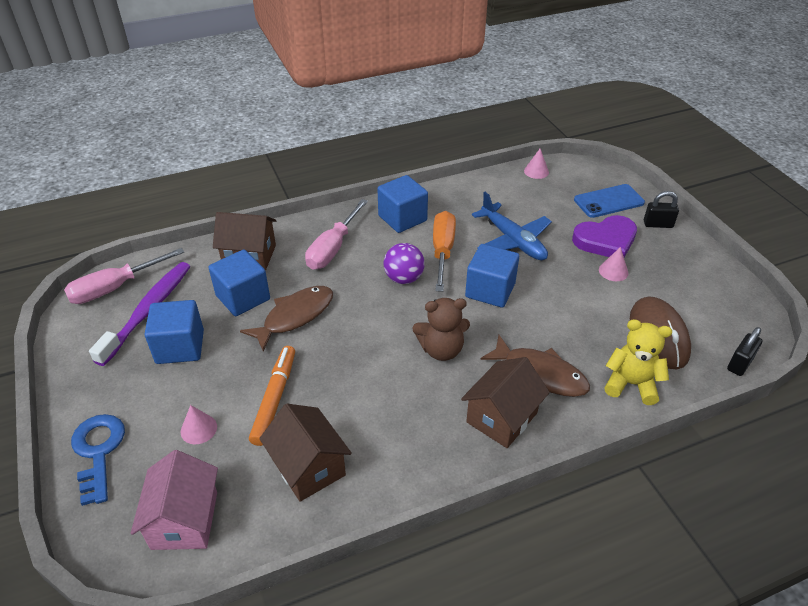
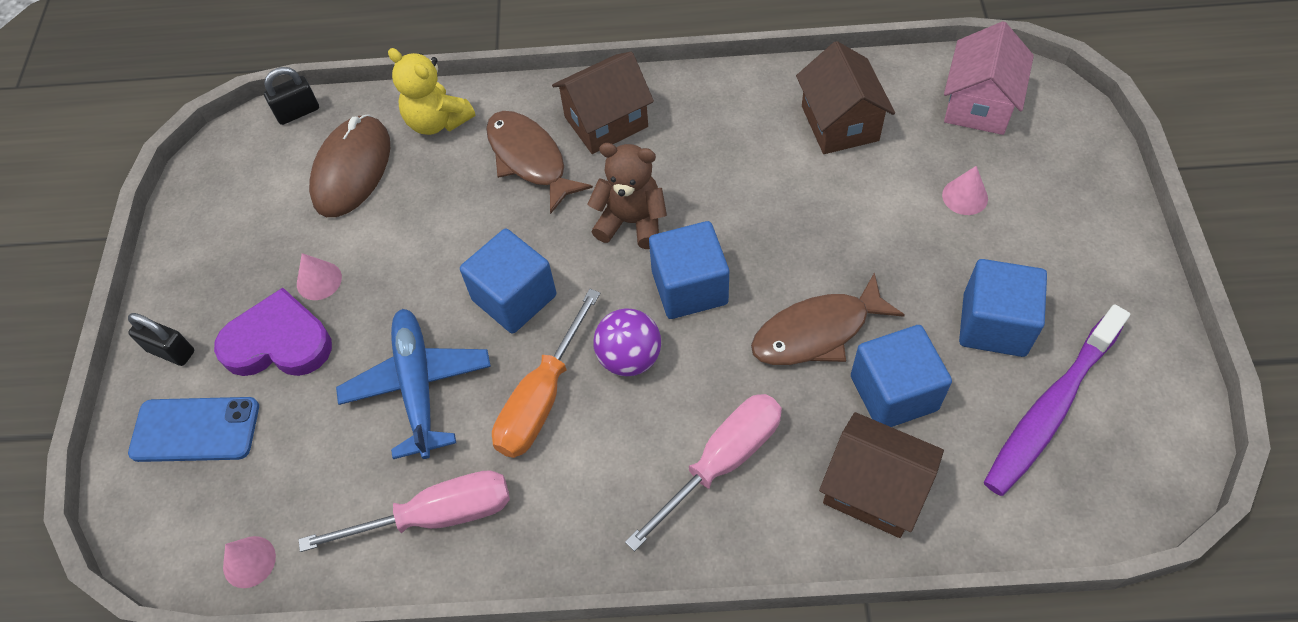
camera: 155 degrees left, 15 degrees up
pink screwdriver [64,248,184,304] -> pink screwdriver moved to [299,470,510,552]
blue key [71,414,125,506] -> none
orange marker [249,346,295,446] -> none
blue cube [378,175,428,233] -> blue cube moved to [649,221,729,319]

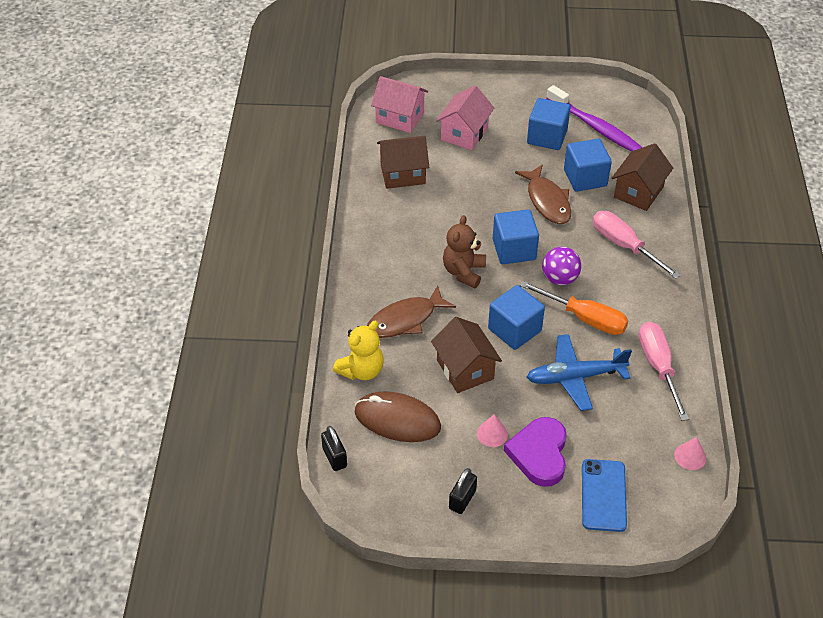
camera: 90 degrees left, 10 degrees down
black padlock [128,313,194,366] -> black padlock moved to [449,468,477,514]
brown house [552,52,654,154] -> brown house moved to [431,317,502,393]
pink cone [942,166,988,215] -> pink house [436,85,494,150]

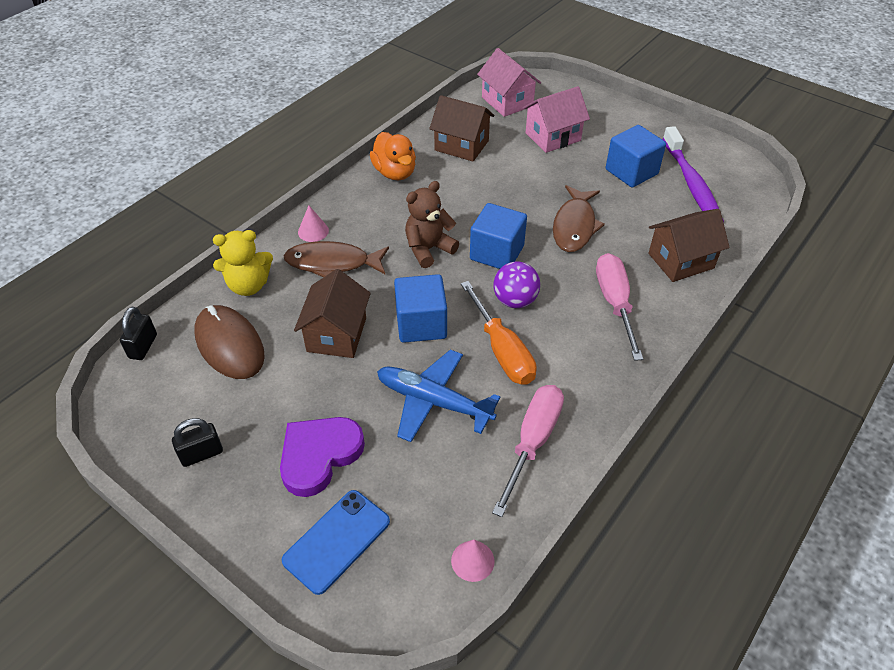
camera: 35 degrees right, 0 degrees up
pink cone [477,414,508,447] -> pink cone moved to [298,206,329,242]
blue cube [564,139,612,192] -> none
none -> orange duck [370,132,416,180]

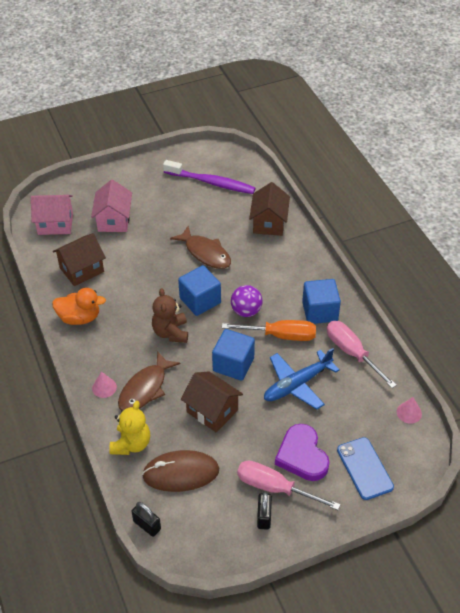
camera: 60 degrees left, 0 degrees up
pink screwdriver [596,253,643,361] -> pink screwdriver moved to [237,460,341,510]
blue cube [606,125,666,188] -> blue cube moved to [302,279,341,324]

